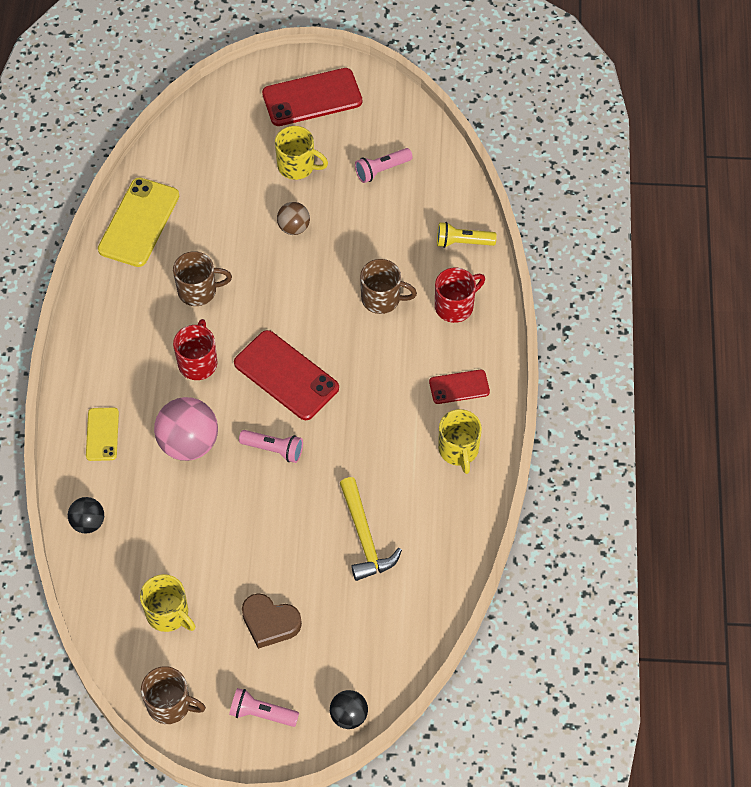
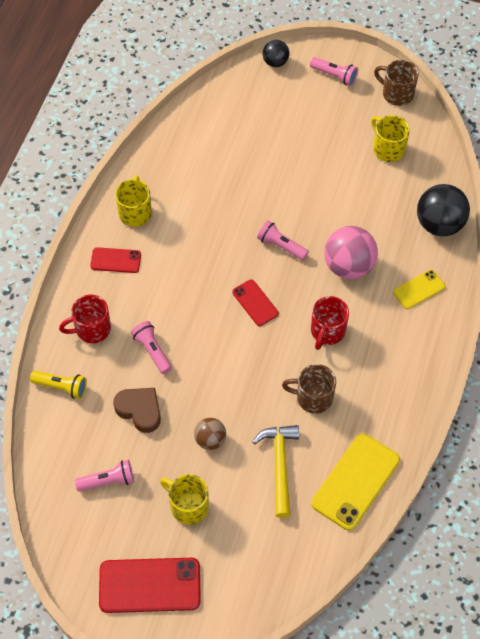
camera: 165 degrees left, 0 degrees up
black ball [68,497,104,533] -> black ball [417,184,470,236], size x1.78
yellow phone [86,407,119,461] -> yellow phone turned 45 degrees clockwise [393,270,445,309]
red phone [234,330,339,420] -> red phone [232,279,279,326], size x0.56
brown heart [242,593,302,649] -> brown heart moved to [113,388,161,433]
yellow hammer [340,477,402,581] -> yellow hammer moved to [252,425,299,518]
brown mug [360,259,417,314] -> pink flashlight [131,321,172,374]

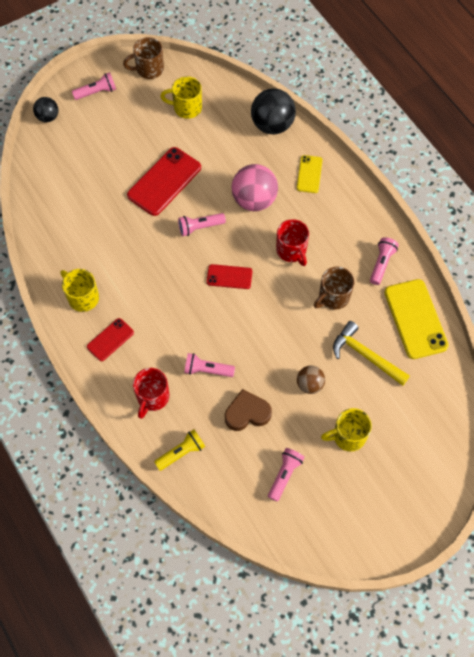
camera: 50 degrees left, 5 degrees up
red phone [99,558,201,613] -> red phone moved to [127,147,201,216]
none -> pink flashlight [370,237,399,285]

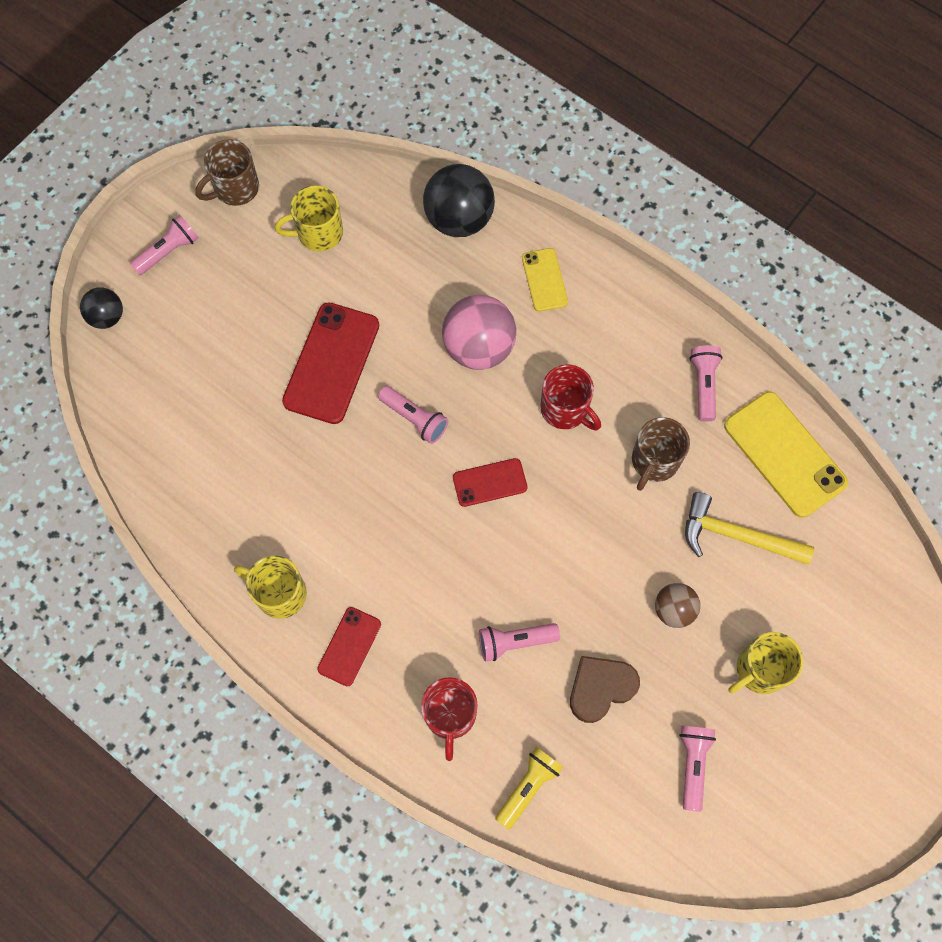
camera: 20 degrees left, 5 degrees up
pink flashlight [178,213,226,236] -> pink flashlight turned 105 degrees counterclockwise [378,386,448,444]

